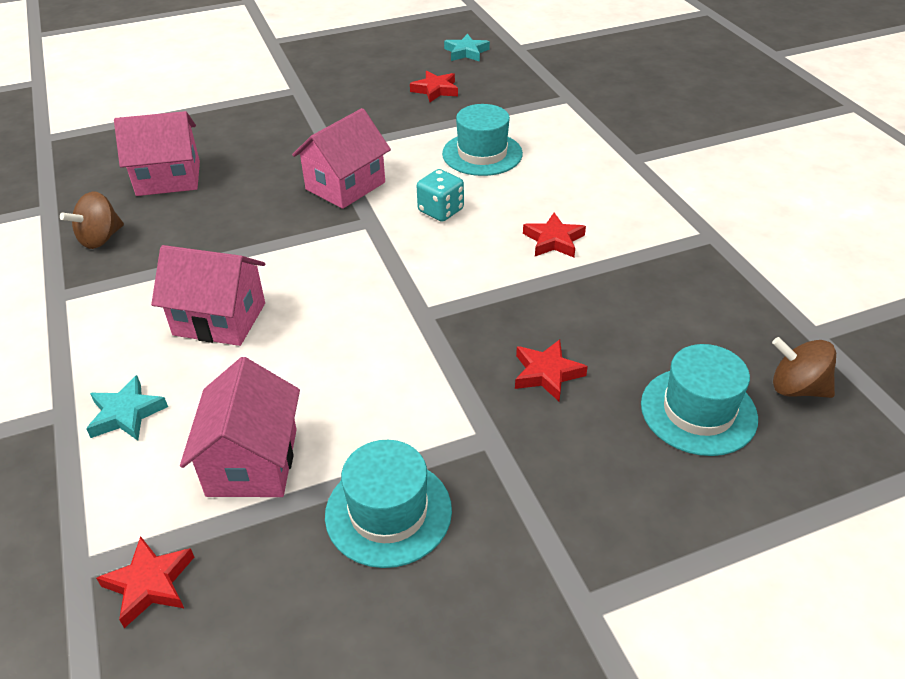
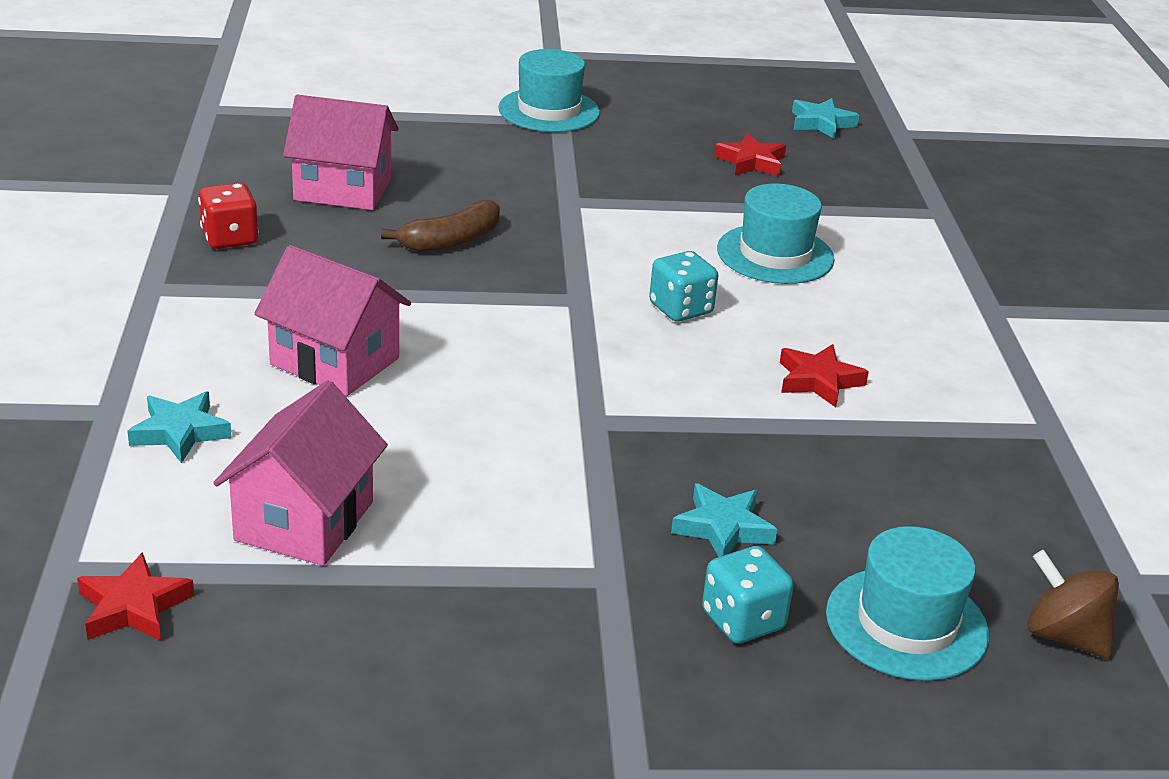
camera: 15 degrees right, 10 degrees down
brown spinning top [60,192,124,249] -> red dice [198,183,259,249]
pink house [292,108,391,209] -> none
turquoise hat [325,440,452,568] -> turquoise hat moved to [498,49,600,132]
red star [515,339,588,401] -> turquoise star [671,483,778,557]
none -> brown banana [381,200,500,252]
none -> turquoise dice [702,546,794,644]

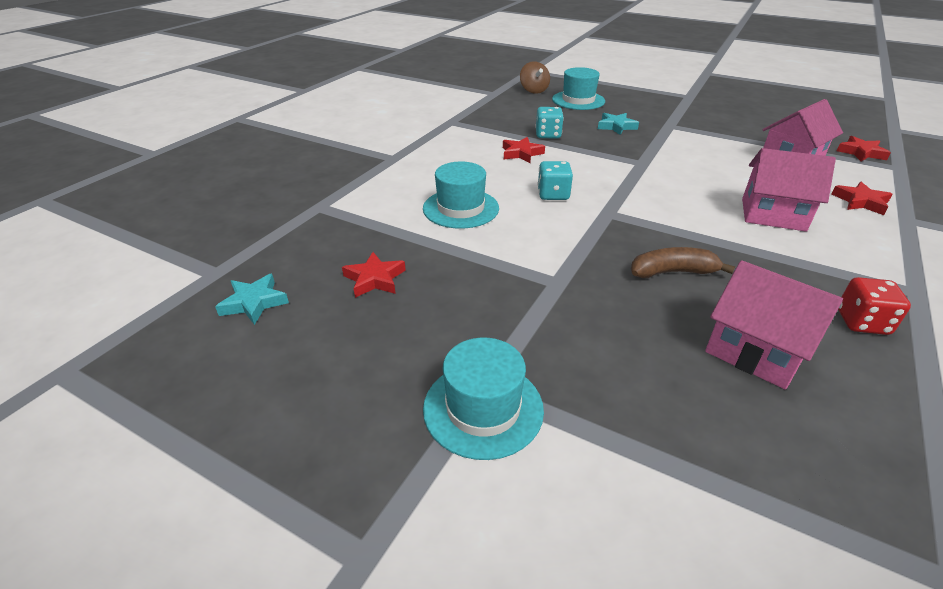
camera: 145 degrees left, 5 degrees up
turquoise star [127,392,232,463] -> red star [832,182,893,215]
pink house [254,245,411,396] -> pink house turned 45 degrees counterclockwise [742,148,836,232]
turquoise dice [702,546,794,644] -> turquoise dice moved to [535,107,564,139]

